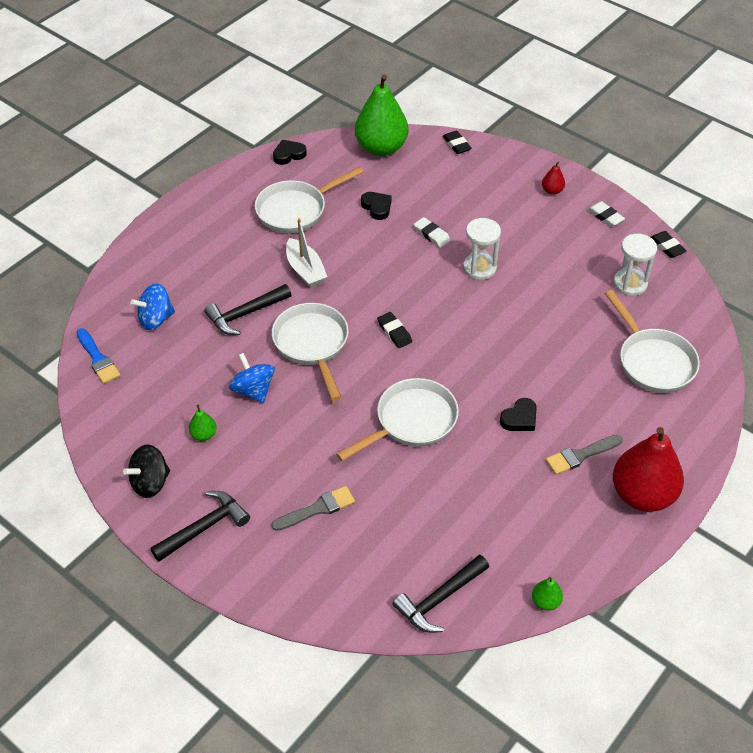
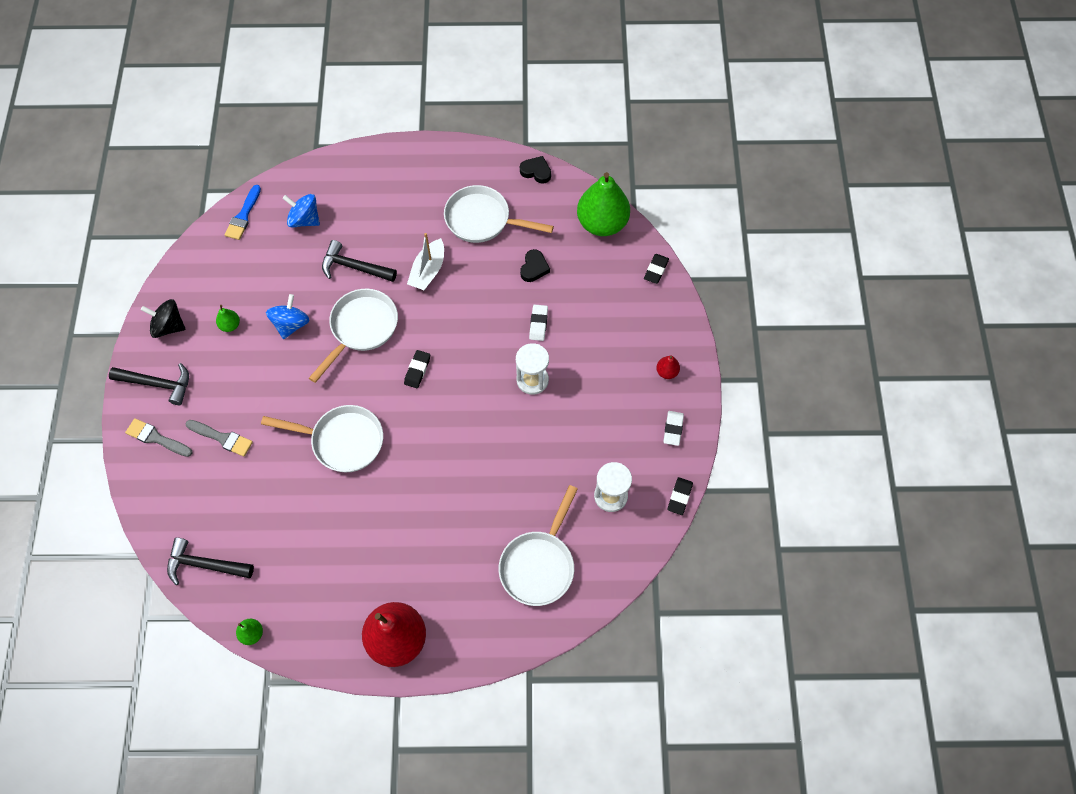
camera: 50 degrees right, 15 degrees up
black heart [500,398,537,431] -> none
grey brush [546,435,623,475] -> grey brush moved to [125,418,192,457]

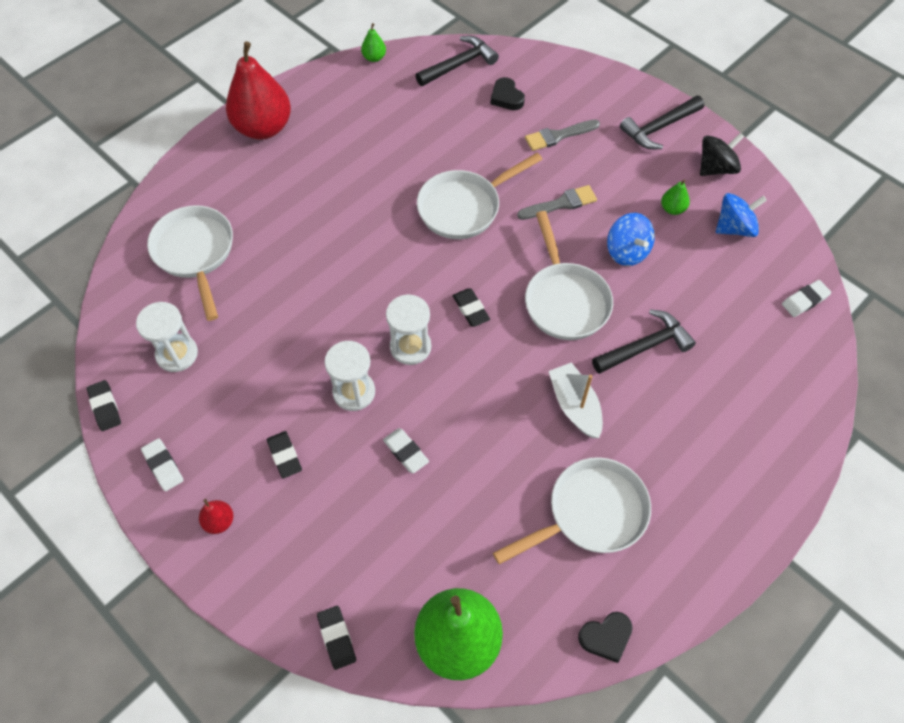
camera: 135 degrees right, 5 degrees down
grey brush [125,418,192,457] -> grey brush moved to [517,185,597,220]
blue brush [225,185,261,240] -> white eraser [782,280,831,317]
blue spinning top [283,194,320,228] -> blue spinning top moved to [716,193,767,237]
black heart [520,249,550,282] -> black heart moved to [491,77,525,110]
none -> black eraser [267,431,302,479]
none -> white hourglass [386,294,431,365]

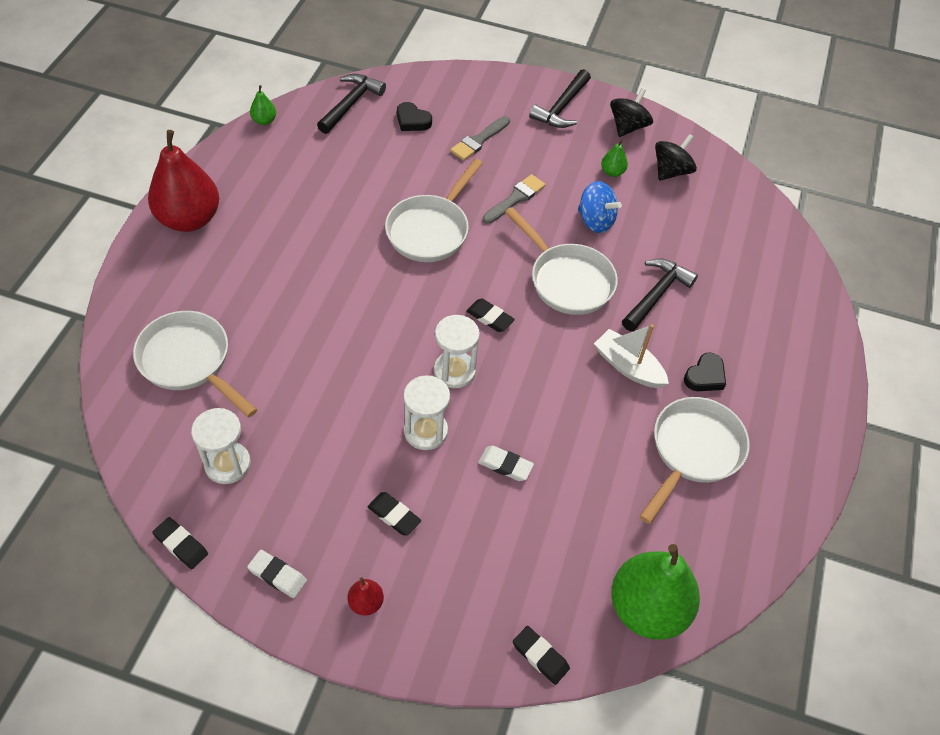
camera: 30 degrees left, 5 degrees down
black heart [578,612,632,663] -> black heart moved to [684,352,726,391]
blue spinning top [716,193,767,237] -> black spinning top [655,134,697,181]
white eraser [782,280,831,317] -> none

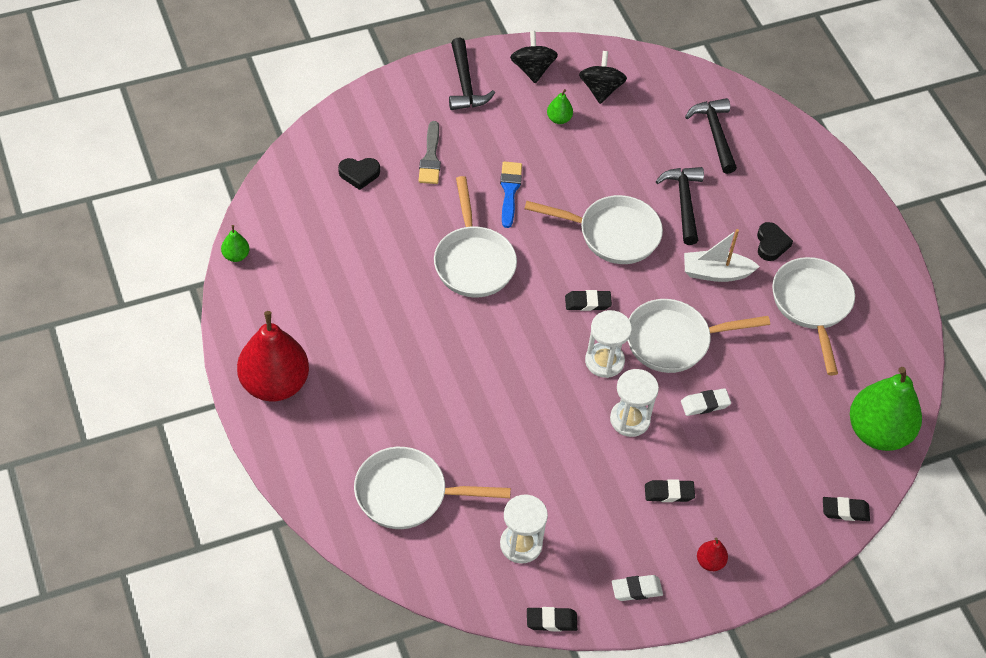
camera: 40 degrees left, 0 degrees up
black hammer [317,74,386,134] -> black hammer moved to [685,98,737,174]
grey brush [483,174,546,224] -> blue brush [500,161,522,228]
blue spinning top [578,181,622,233] -> none
none -> white pan [628,299,770,373]

